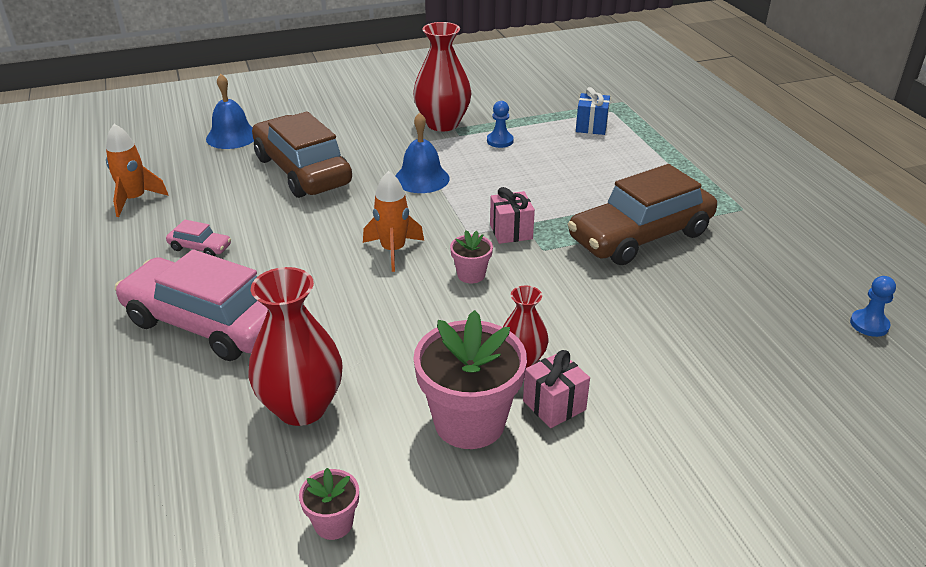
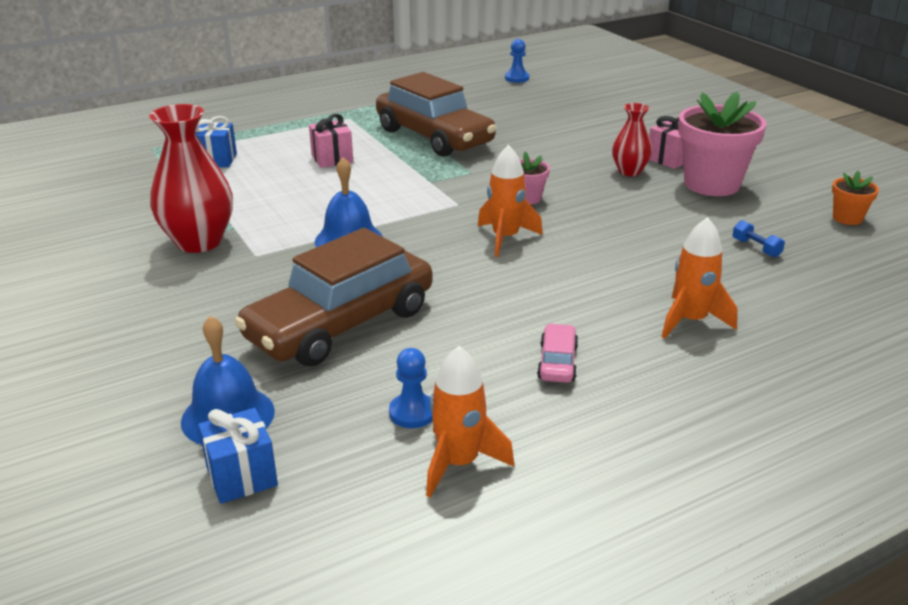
camera: 100 degrees left, 5 degrees down
pink car [115,250,268,361] -> orange rocket [662,217,737,339]
red vase [248,267,343,426] -> blue dumbbell [732,220,785,258]
pink flower pot [299,468,359,540] -> orange flower pot [832,171,879,225]
blue pawn [487,101,514,148] -> blue pawn moved to [389,348,433,428]
pink gift [490,187,535,244] -> pink gift moved to [309,114,353,168]
none -> blue gift [198,408,278,504]

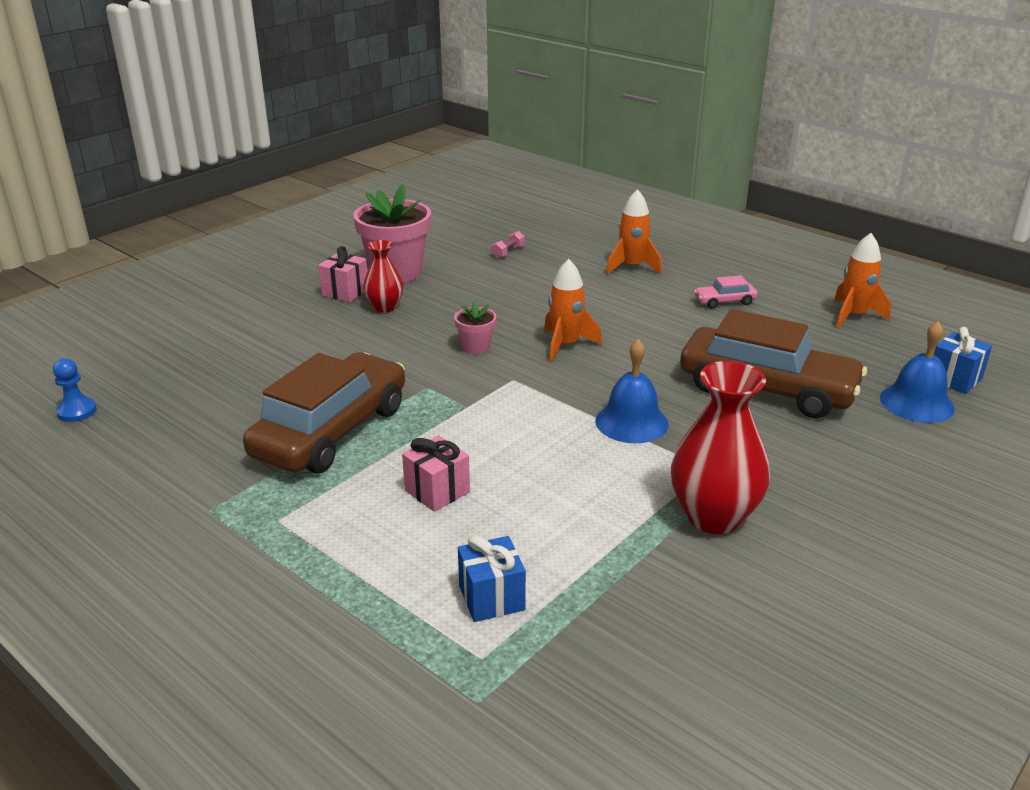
camera: 110 degrees left, 0 degrees up
blue pawn [389,348,433,428] -> none
blue dumbbell [732,220,785,258] -> pink dumbbell [492,231,525,258]
orange flower pot [832,171,879,225] -> none

